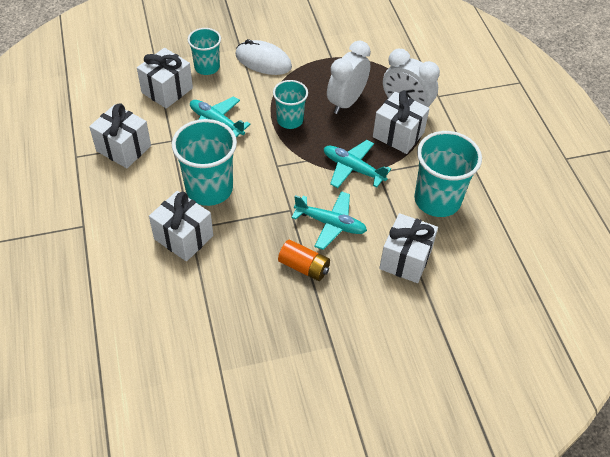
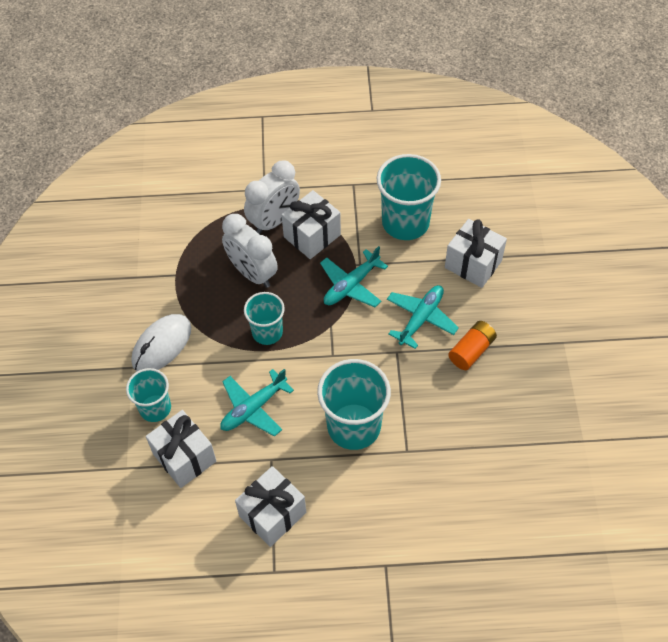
camera: 75 degrees left, 5 degrees up
white gift [149,191,213,261] -> none

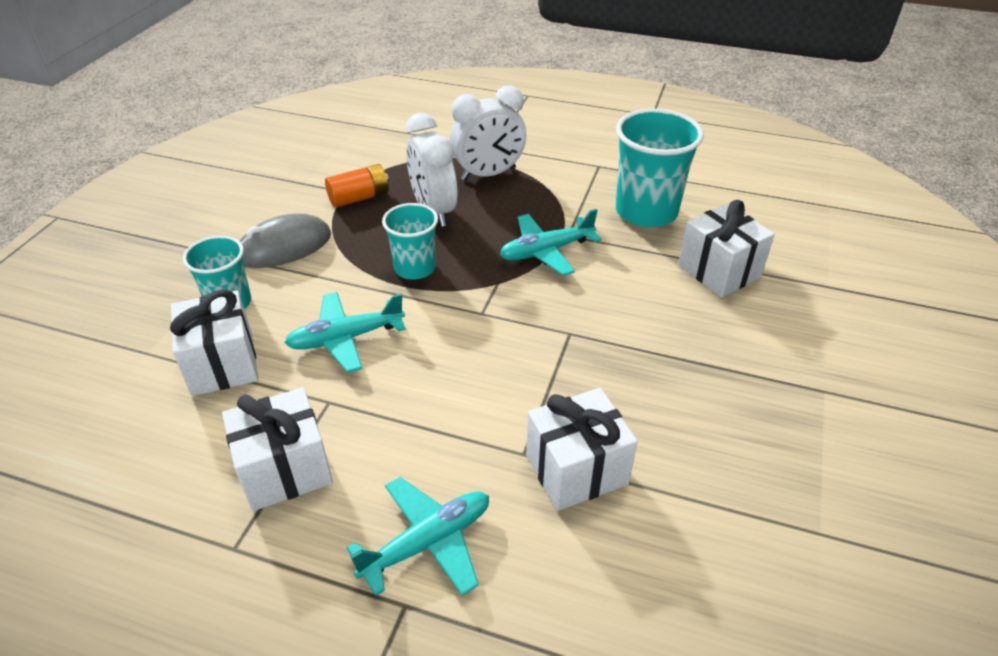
camera: 20 degrees right, 15 degrees down
white mouse [131,314,191,371] -> grey mouse [240,214,331,268]
white gift [282,190,341,259] -> white gift moved to [526,388,638,511]
turquoise cup [317,359,391,450] -> none
turquoise plane [387,285,459,349] -> turquoise plane moved to [347,477,489,596]
orange battery [448,321,497,370] -> orange battery moved to [325,164,389,208]

